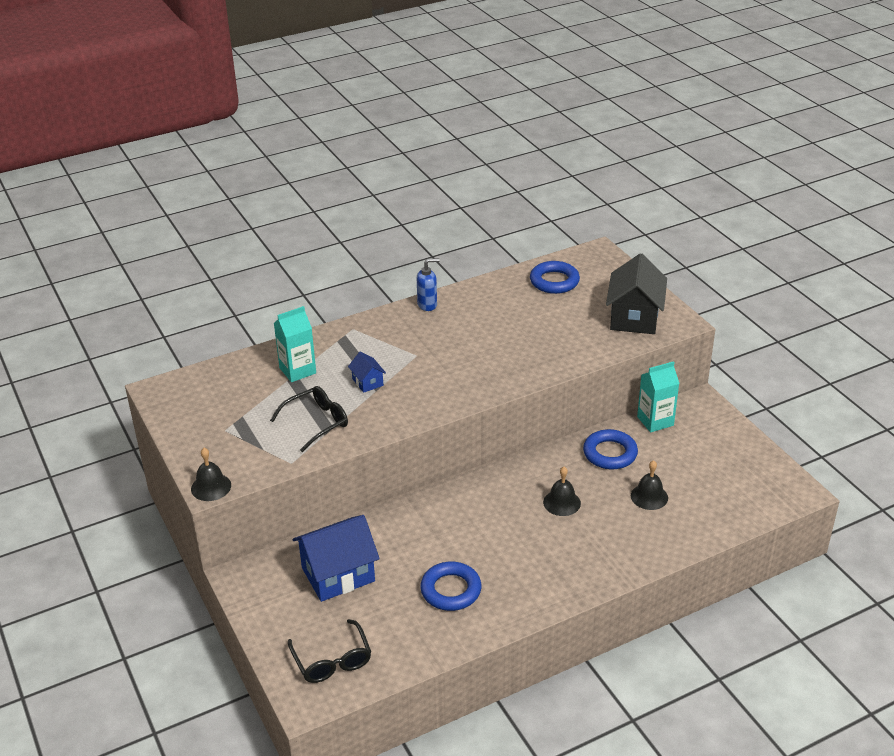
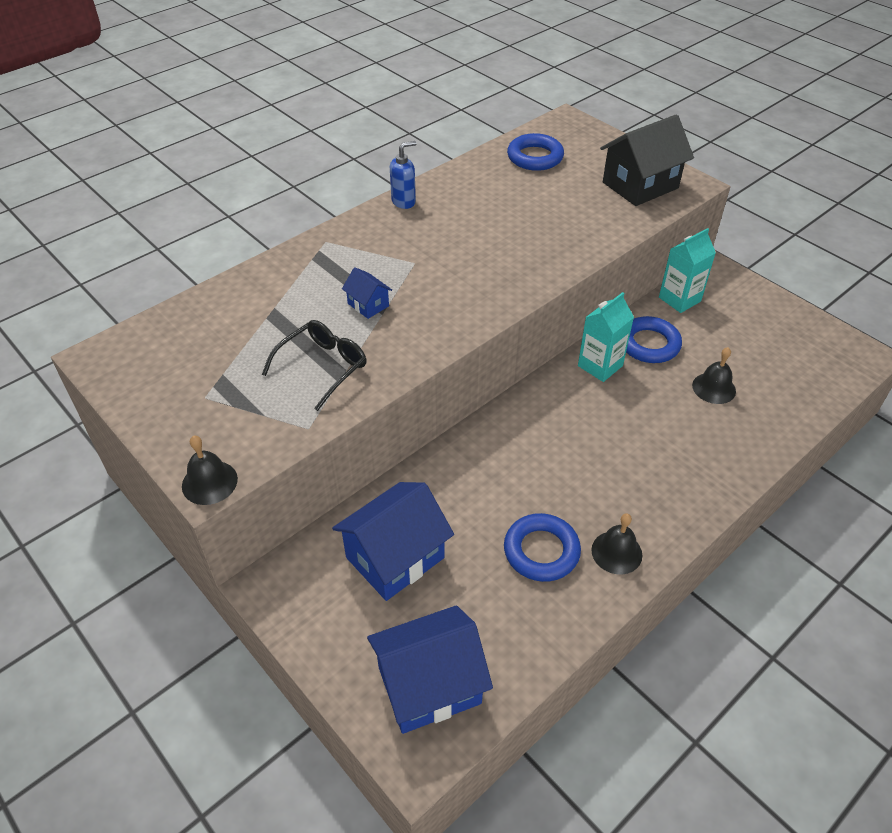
camera: 15 degrees left, 10 degrees up
turquoise carton [274,306,316,382] -> turquoise carton moved to [578,292,634,382]
black glasses [288,619,371,683] -> blue house [367,605,493,734]
black bell [543,467,581,516] -> black bell moved to [591,513,642,574]
black house [606,253,667,334] -> black house turned 60 degrees clockwise [600,114,694,206]

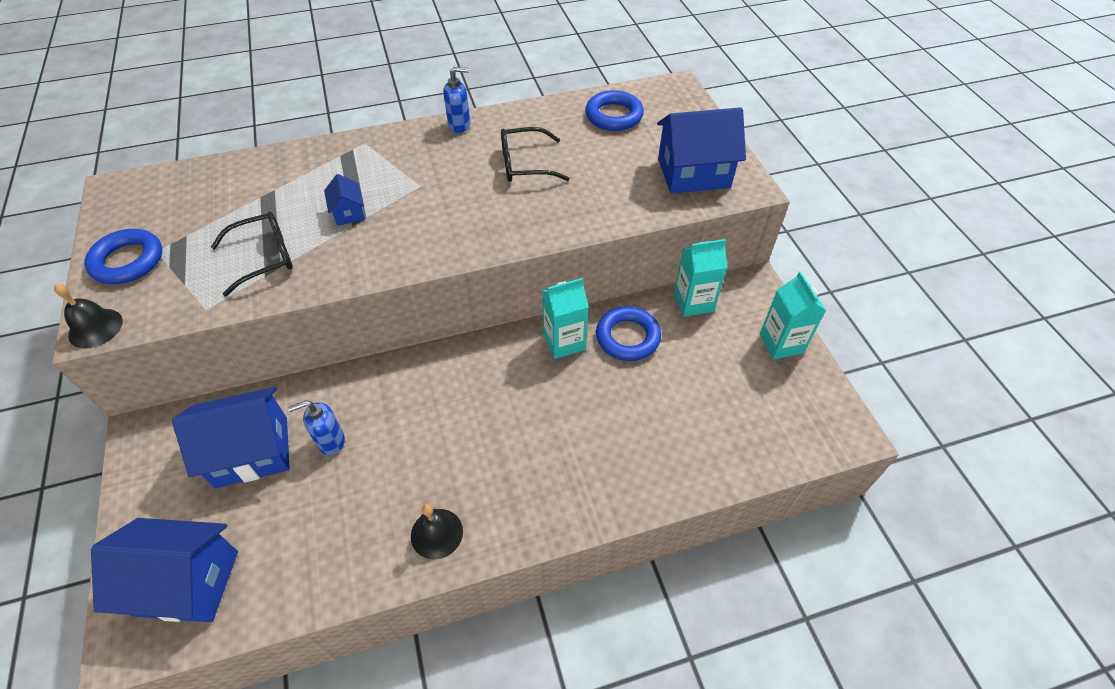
camera: 25 degrees right, 5 degrees up
blue ring [504,513,581,582] -> blue ring moved to [84,229,162,284]
black house [600,114,694,206] -> blue house [657,107,746,194]
black bell [692,347,736,404] -> none
none -> blue soap dispenser [288,400,345,455]
none -> black glasses [501,127,570,182]
none -> turquoise carton [760,271,826,359]

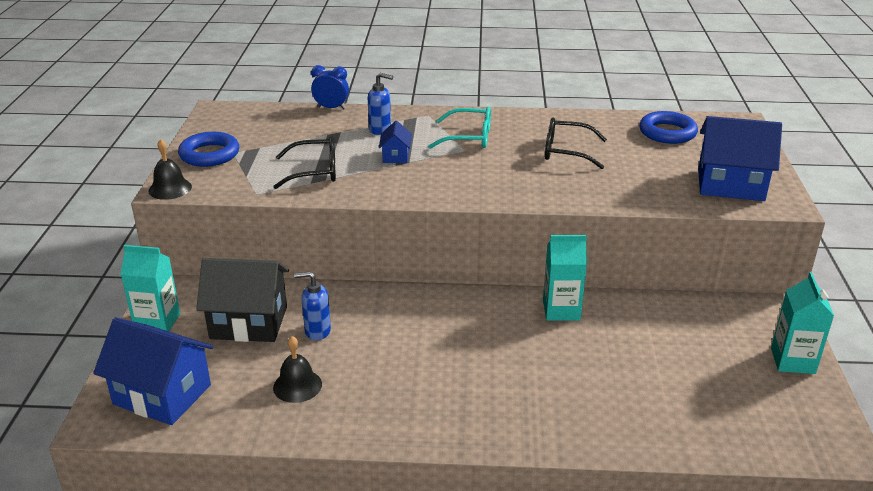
camera: 20 degrees right, 20 degrees down
blue house [172,387,290,488] -> black house [196,258,289,342]
black bell [411,504,463,559] -> black bell moved to [273,336,322,403]
blue soap dispenser [443,67,470,133] -> blue soap dispenser moved to [368,73,393,135]
blue ring [596,307,661,361] -> none
turquoise carton [674,239,727,317] -> turquoise carton moved to [121,245,180,331]
none -> blue clock [311,65,349,109]
none -> turquoise glasses [428,107,491,149]

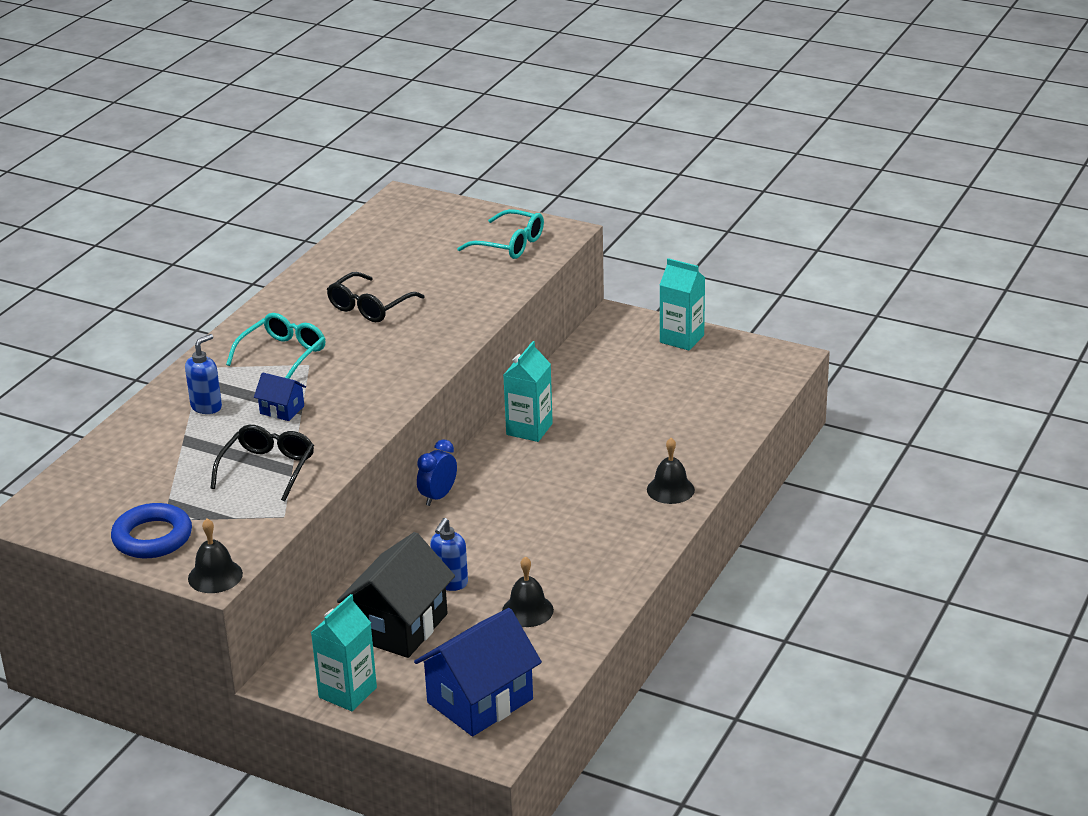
camera: 65 degrees left, 0 degrees up
blue clock [311,65,349,109] -> blue clock moved to [417,439,457,506]
blue ring [639,111,698,144] -> none
blue house [698,116,782,201] -> turquoise glasses [457,209,544,259]
none -> black bell [647,438,695,504]

